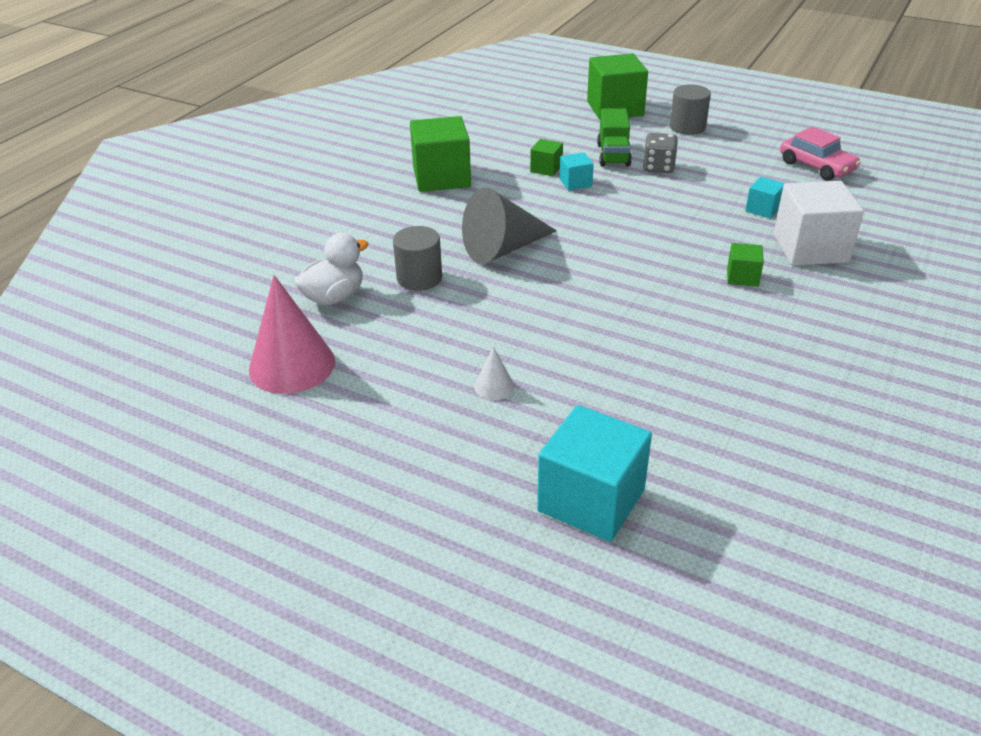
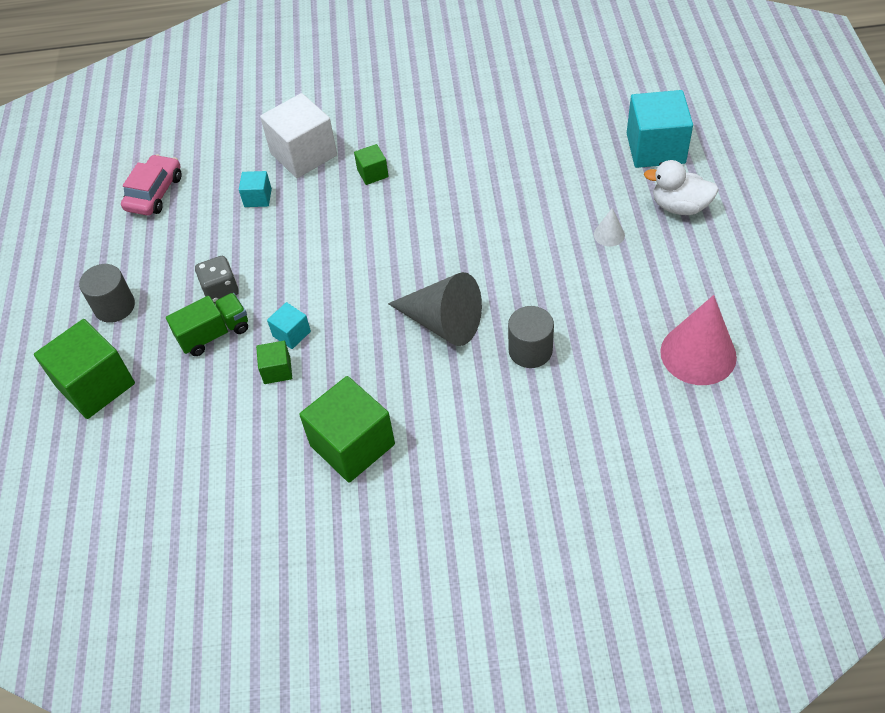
camera: 120 degrees left, 15 degrees up
white duck [294,233,368,305] -> white duck moved to [644,160,719,215]

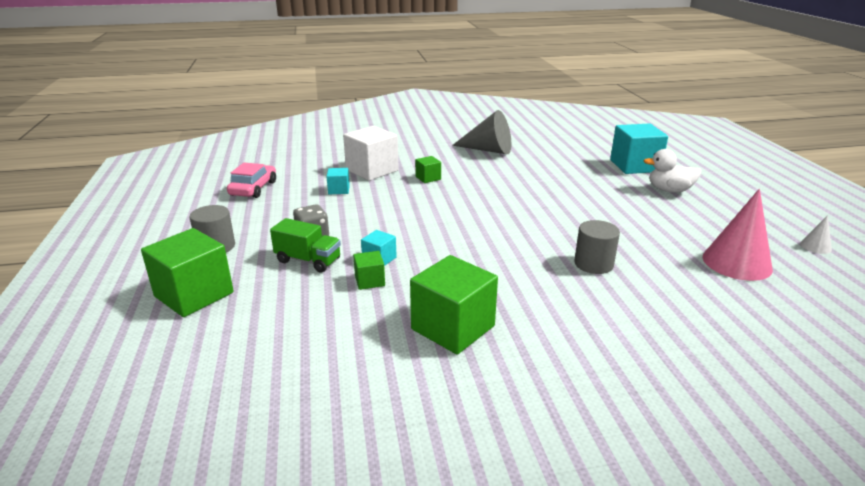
camera: 10 degrees left, 25 degrees down
green truck [166,293,248,356] -> green truck turned 60 degrees clockwise [270,218,341,272]
grey cone [388,272,482,346] -> grey cone moved to [452,110,511,155]
white cone [594,208,625,247] -> white cone moved to [800,215,832,254]

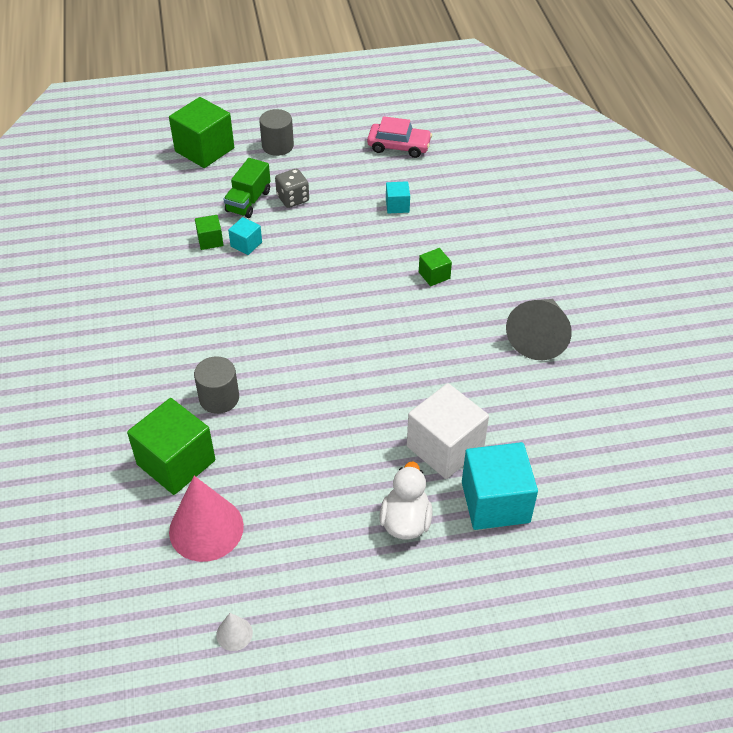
camera: 90 degrees right, 20 degrees up
white cube [343,126,399,181] -> white cube moved to [407,383,489,479]
green cube [410,255,498,354] -> green cube moved to [127,398,215,495]

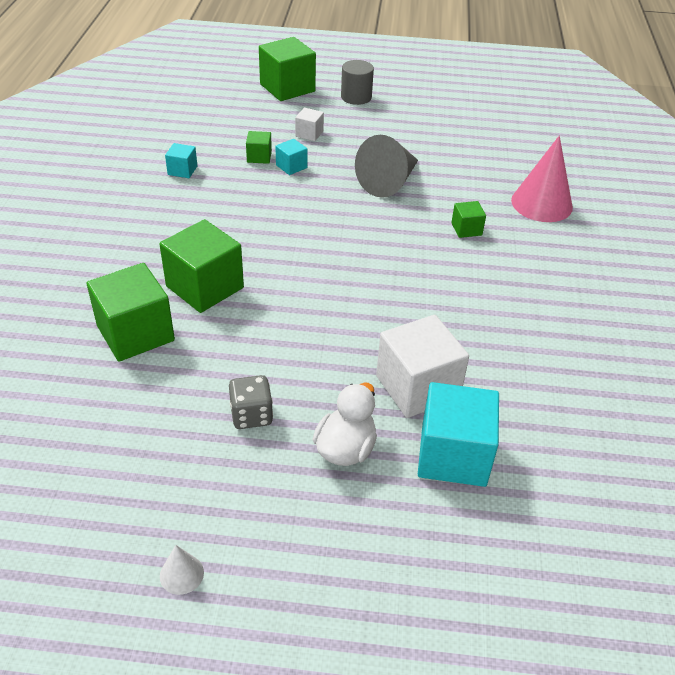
camera: 15 degrees right, 5 degrees down
pink cone [169,476,244,562] -> pink cone moved to [511,136,573,222]
grey cylinder [194,356,239,414] -> green cube [159,219,244,313]
white cone [216,613,253,651] -> white cone moved to [160,545,204,595]
green truck [223,158,270,218] -> white cube [295,108,324,141]
grey dice [275,169,309,208] -> grey dice moved to [229,375,273,429]
pink car [367,116,432,158] -> none
turquoise cube [386,181,410,214] -> turquoise cube moved to [165,143,197,178]
grey cone [506,299,572,360] -> grey cone moved to [355,135,418,198]

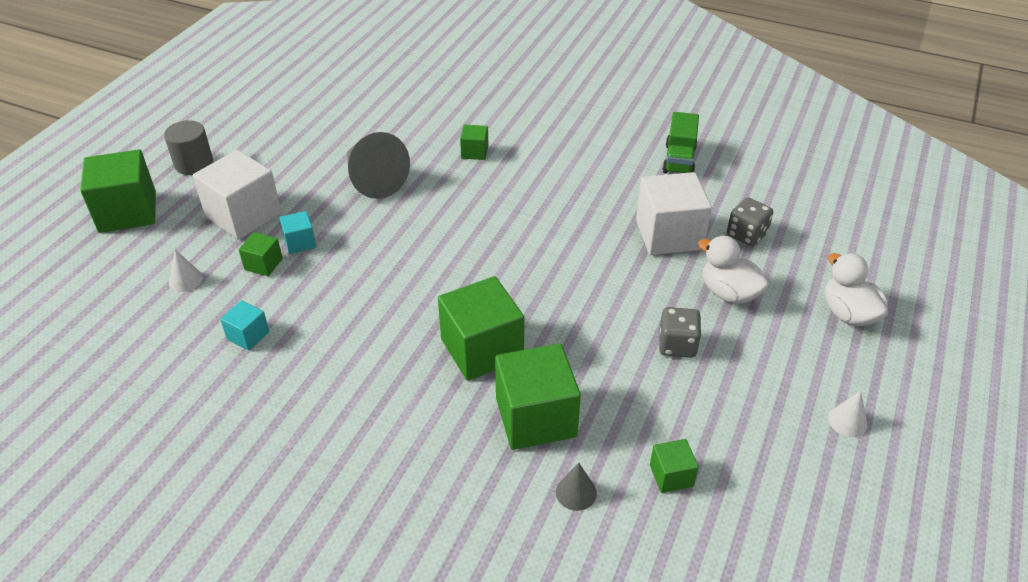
camera: 70 degrees left, 0 degrees up
white cube [295,108,324,141] -> white cube [193,150,281,240], size x2.05
turquoise cube [418,382,499,487] -> grey dice [727,197,773,246]
pink cone [511,136,573,222] -> none
none -> white cone [169,249,203,292]
none -> grey cone [556,463,597,511]
none -> green cube [650,439,699,493]
none -> green truck [662,112,699,174]
none -> white duck [825,253,888,326]

